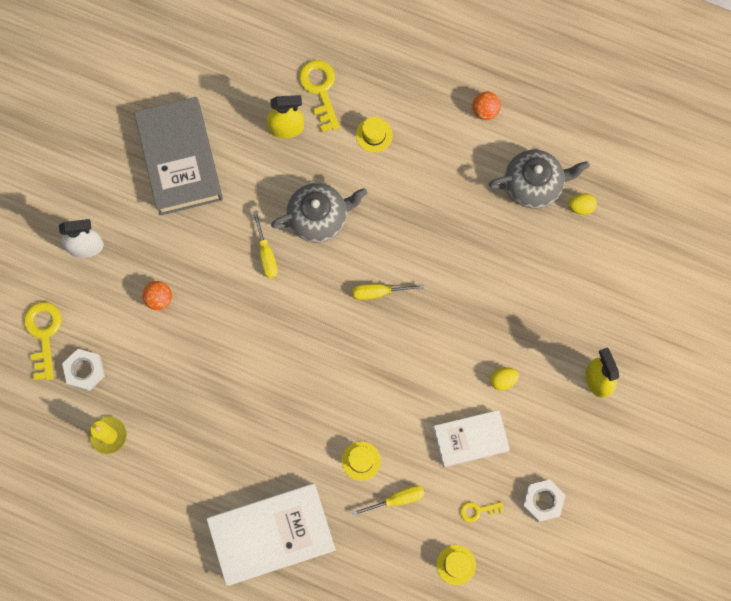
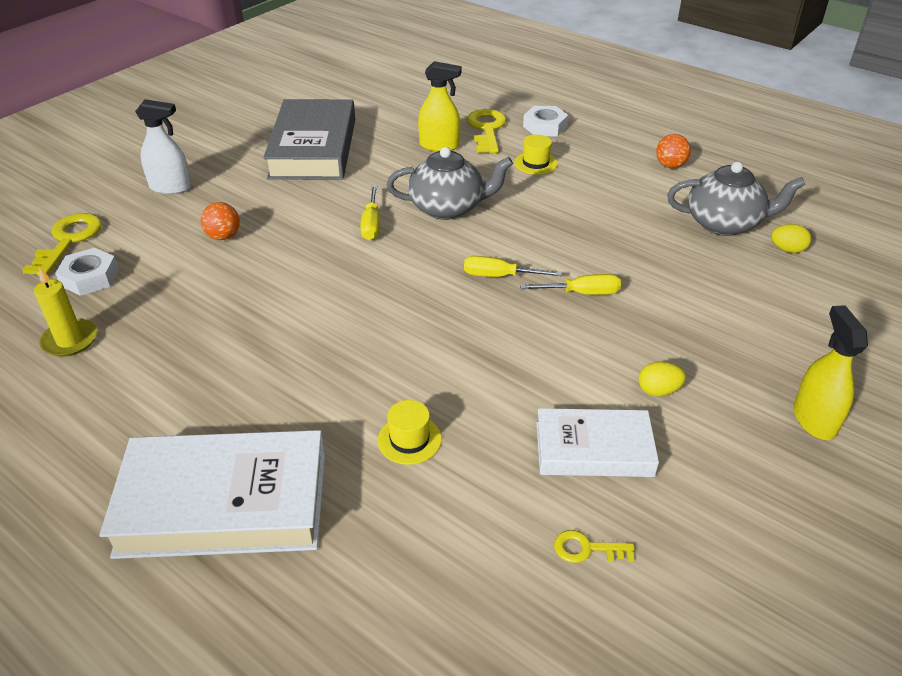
camera: 15 degrees right, 35 degrees down
yellow screwdriver [352,485,425,516] -> yellow screwdriver moved to [520,274,621,295]
yellow hat [436,545,476,585] -> none
white nut [522,480,565,522] -> white nut moved to [523,106,568,136]

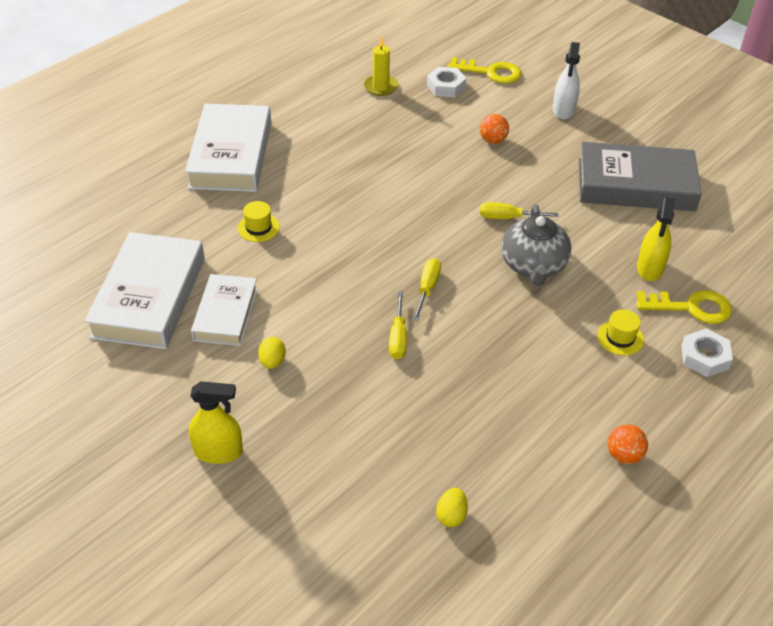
camera: 95 degrees right, 5 degrees up
yellow key [554,530,635,563] -> white book [84,232,205,349]
grey teapot [667,162,805,236] -> none

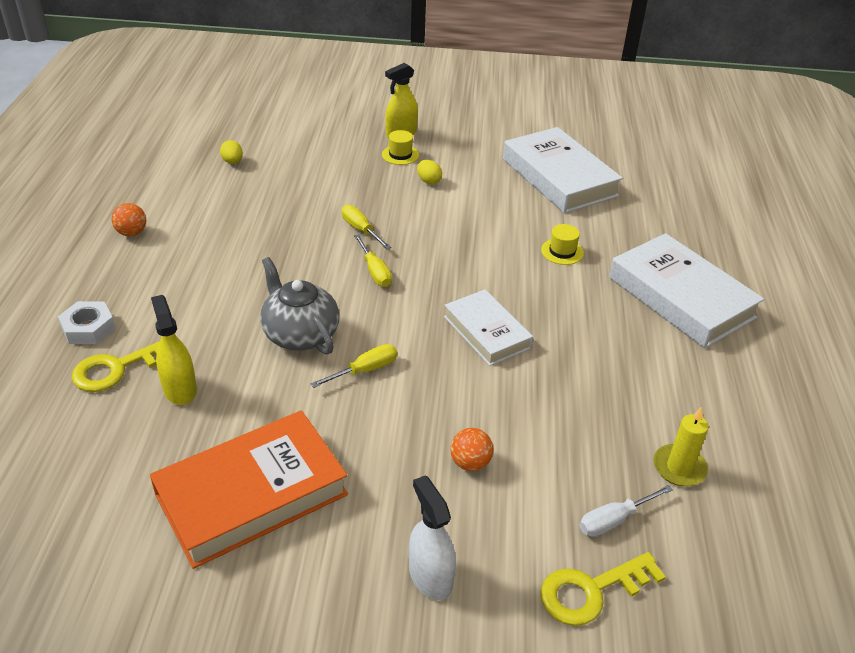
camera: 140 degrees right, 5 degrees down
white book [191,274,258,346] -> white book moved to [444,289,533,366]
white nut [427,67,466,97] -> white screwdriver [580,485,673,537]
grey book [579,142,702,211] -> orange book [150,410,348,569]
yellow hat [597,309,644,355] -> yellow hat moved to [382,130,419,165]

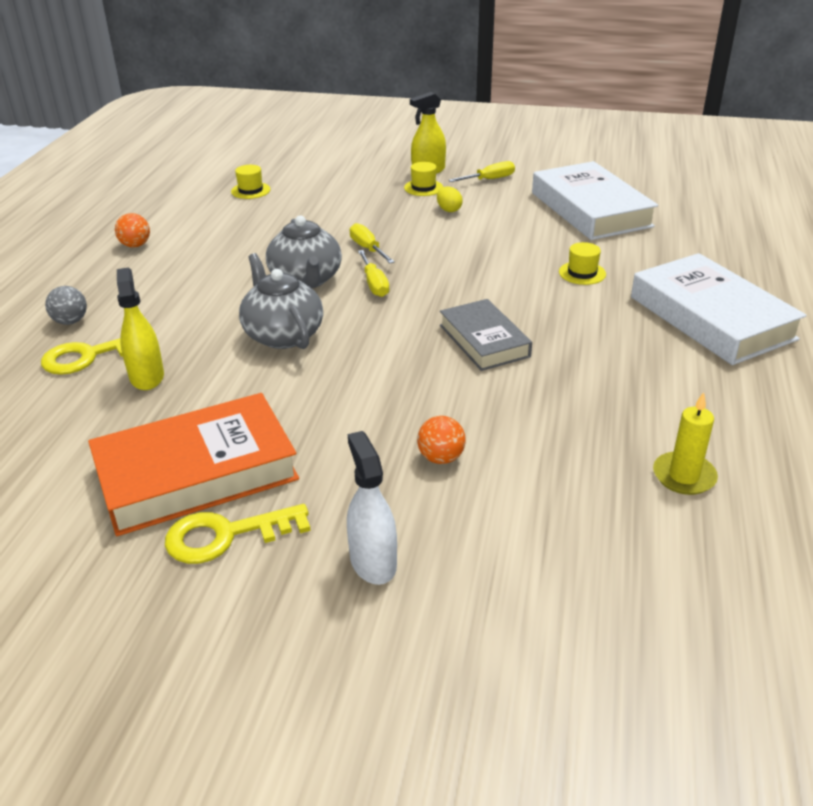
camera: 10 degrees right, 5 degrees down
white nut [58,301,116,344] -> grey ball [45,286,87,325]
yellow egg [220,140,243,164] -> yellow hat [231,165,270,199]
yellow screwdriver [311,344,397,388] -> yellow screwdriver moved to [449,161,515,182]
white book [444,289,533,366] -> grey book [440,299,532,371]
yellow key [540,552,666,626] -> yellow key moved to [165,504,311,564]
white screwdriver [580,485,673,537] -> none
none -> grey teapot [266,216,342,288]

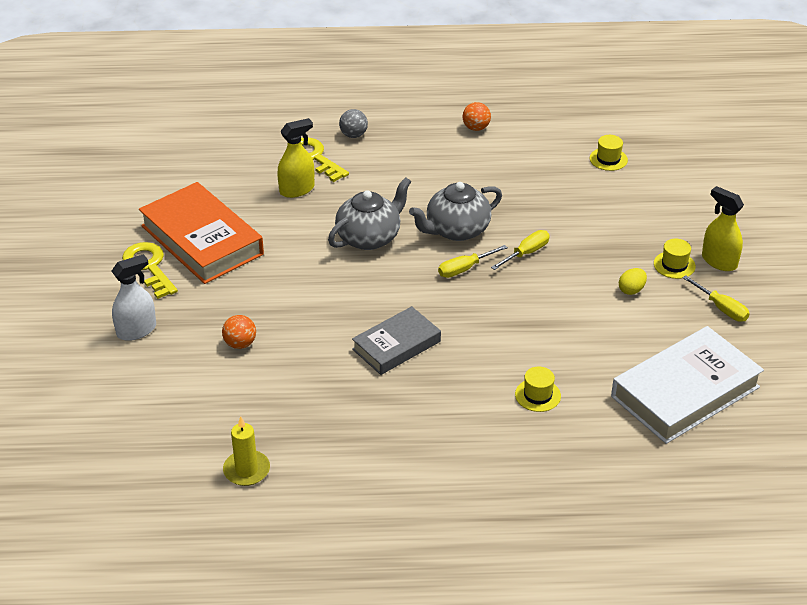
camera: 75 degrees right, 5 degrees up
white book [631,253,807,365] -> none

